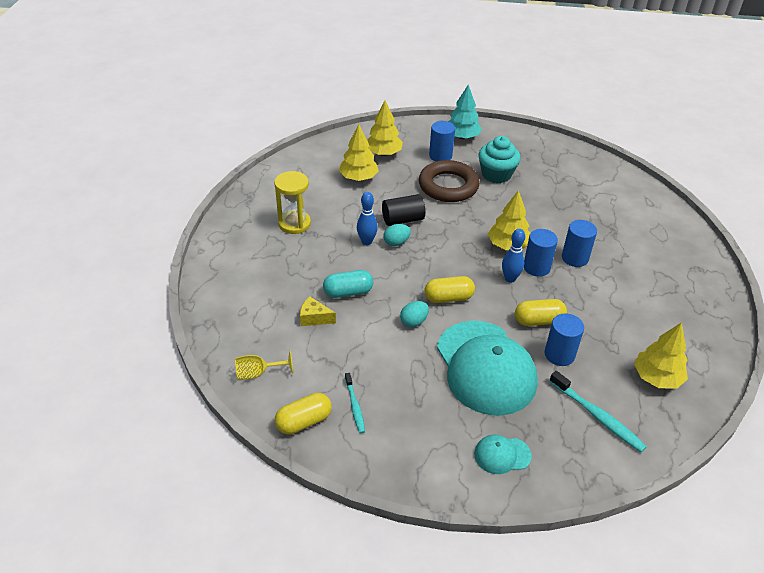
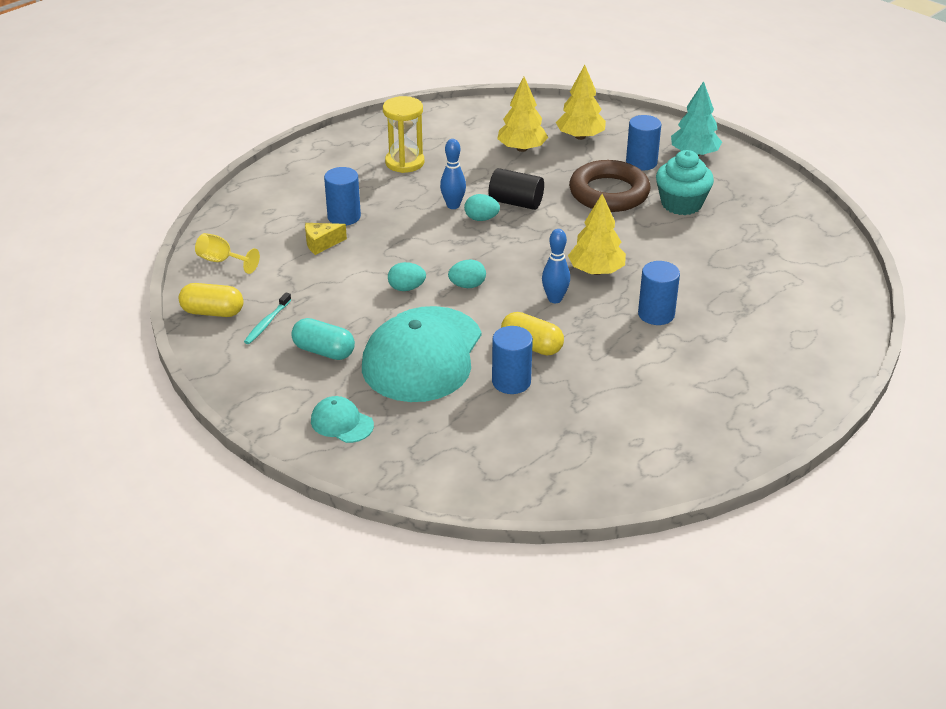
camera: 40 degrees right, 5 degrees down
yellow cheese [300,296,336,326] -> yellow cheese turned 75 degrees counterclockwise [305,223,347,255]
turquoise capsule [323,270,373,298] -> turquoise capsule moved to [292,318,355,360]
yellow capsule [424,276,475,303] -> turquoise egg [448,260,486,288]
blue cylinder [524,229,558,277] -> blue cylinder moved to [324,167,361,225]
turquoise toothbrush [549,371,647,452] -> none
yellow tree [634,322,688,389] -> none

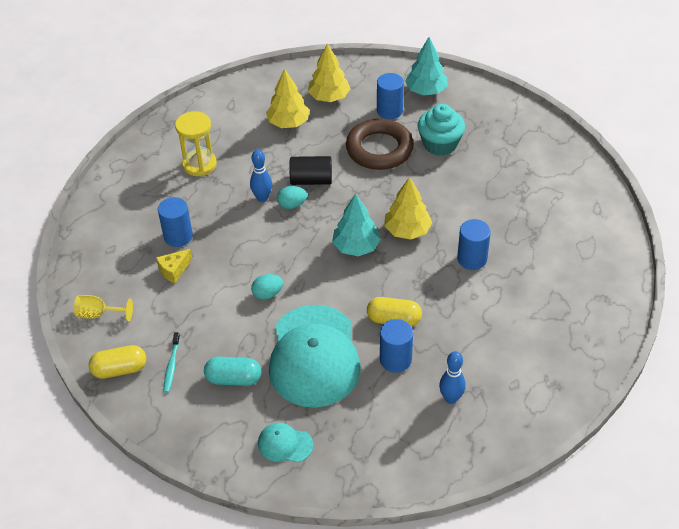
camera: 20 degrees left, 10 degrees up
turquoise egg [448,260,486,288] -> none
blue bowling pin [542,229,570,303] -> blue bowling pin moved to [439,351,466,404]
none -> turquoise tree [332,194,381,256]

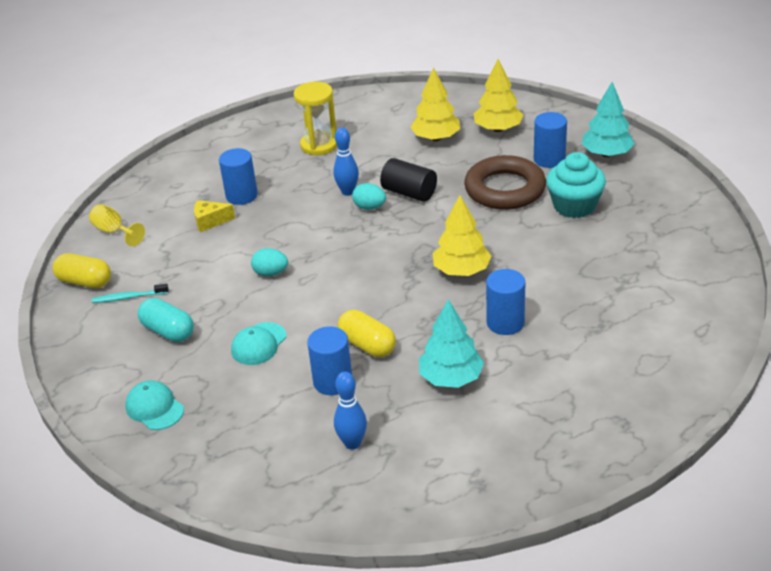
camera: 35 degrees right, 10 degrees down
turquoise toothbrush [163,332,180,393] -> turquoise toothbrush turned 45 degrees clockwise [92,283,169,303]
turquoise cap [269,305,361,408] -> turquoise cap [231,322,286,365], size x0.43
turquoise tree [332,194,381,256] -> turquoise tree moved to [419,299,484,388]

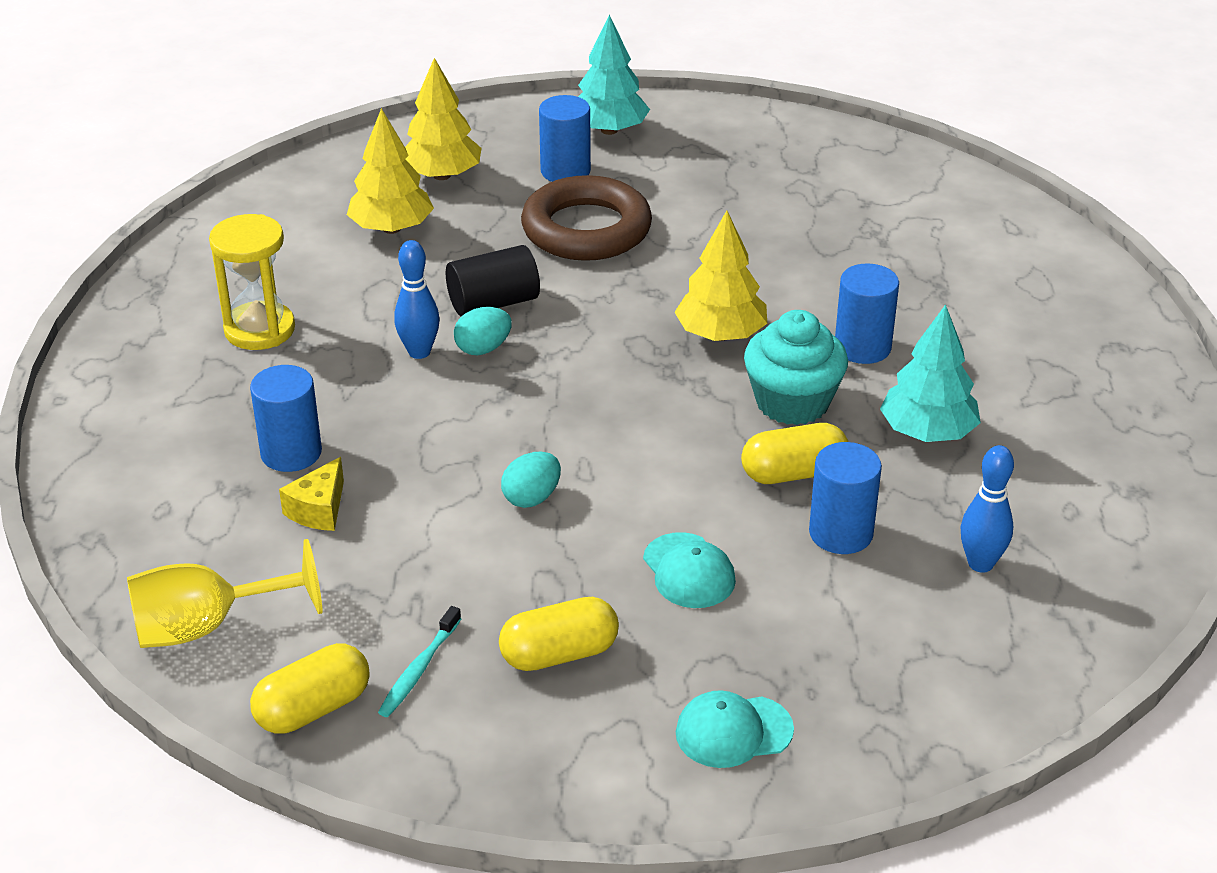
camera: 60 degrees left, 0 degrees up
yellow goblet [89,204,145,246] -> yellow goblet [127,539,323,648], size x1.52
turquoise capsule [138,298,194,342] -> yellow capsule [499,597,619,671]
turquoise cupcake [546,152,606,218] -> turquoise cupcake moved to [744,310,848,425]

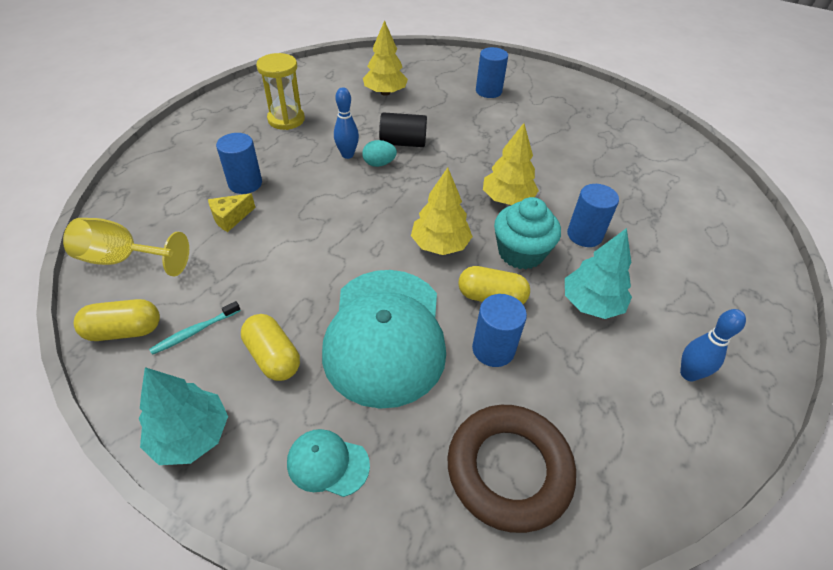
camera: 25 degrees right, 10 degrees up
yellow tree [405,58,482,180] -> yellow tree moved to [411,168,473,255]
yellow capsule [499,597,619,671] -> yellow capsule turned 45 degrees clockwise [241,314,300,381]
turquoise egg [501,452,561,508] -> none
brown ring [521,175,652,261] -> brown ring moved to [447,405,576,533]
turquoise tree [578,15,650,135] -> turquoise tree moved to [139,367,228,465]
turquoise cap [643,532,736,608] -> turquoise cap [322,270,446,409], size x2.32
blue bowling pin [961,445,1014,573] -> blue bowling pin moved to [680,309,746,381]

